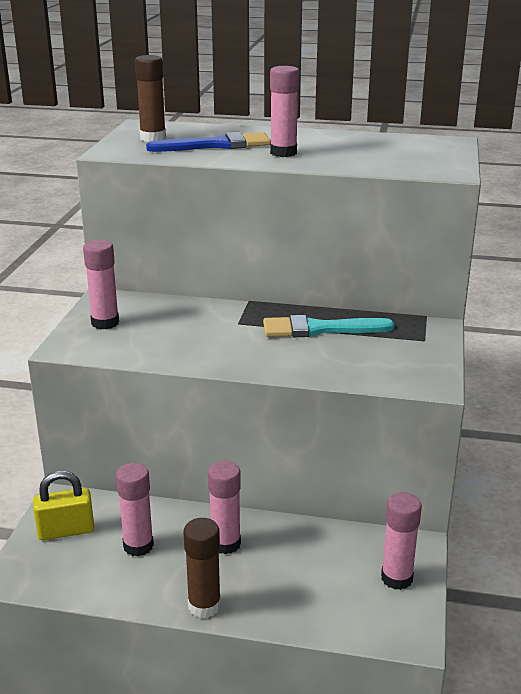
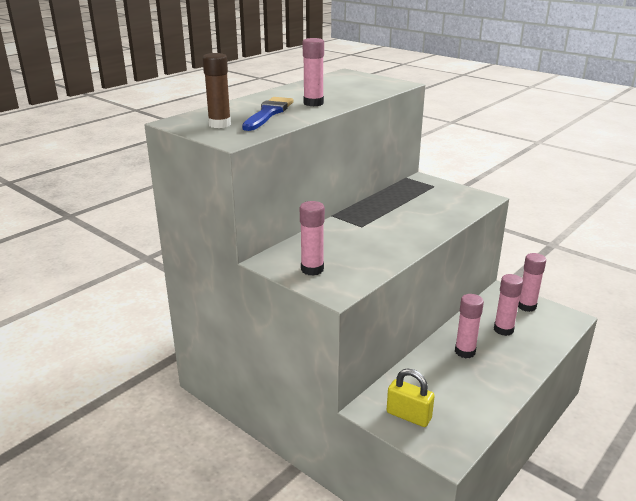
camera: 60 degrees left, 0 degrees up
yellow padlock [33,471,94,540] -> yellow padlock turned 75 degrees counterclockwise [387,368,435,427]
pink glue stick [116,463,154,556] -> pink glue stick moved to [494,274,523,336]
brown glue stick [183,518,221,618] -> none
turquoise brush [263,315,395,337] -> none

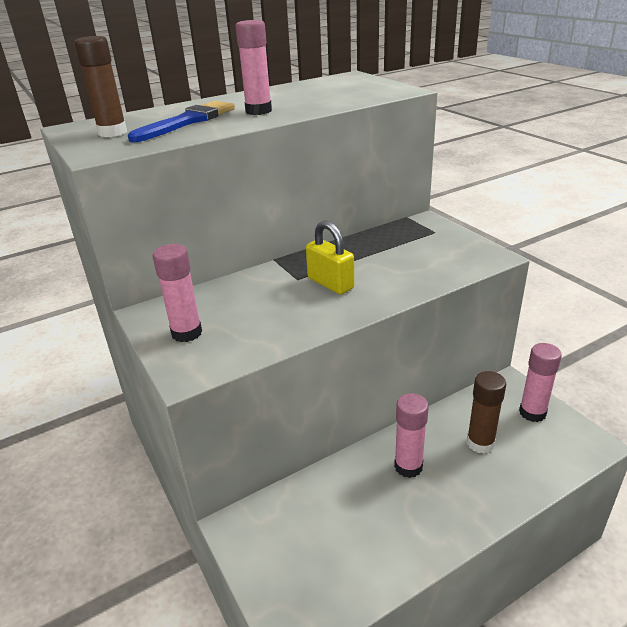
camera: 20 degrees right, 5 degrees up
yellow padlock [387,368,435,427] -> yellow padlock moved to [306,220,354,295]
pink glue stick [494,274,523,336] -> brown glue stick [467,371,506,454]

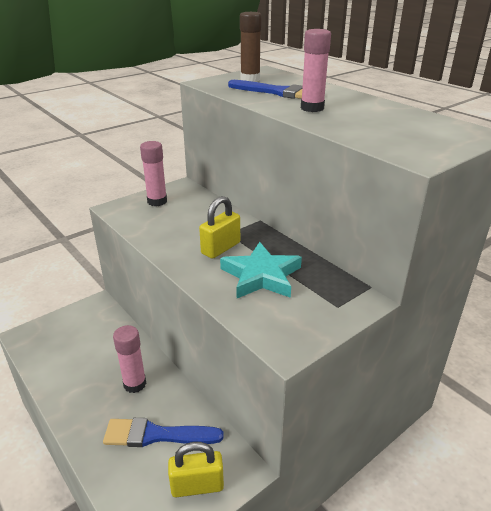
camera: 80 degrees right, 0 degrees up
brown glue stick [467,371,506,454] -> blue brush [103,418,224,447]
pink glue stick [519,343,562,422] -> yellow padlock [168,442,224,497]
none -> turquoise star [220,242,302,298]

